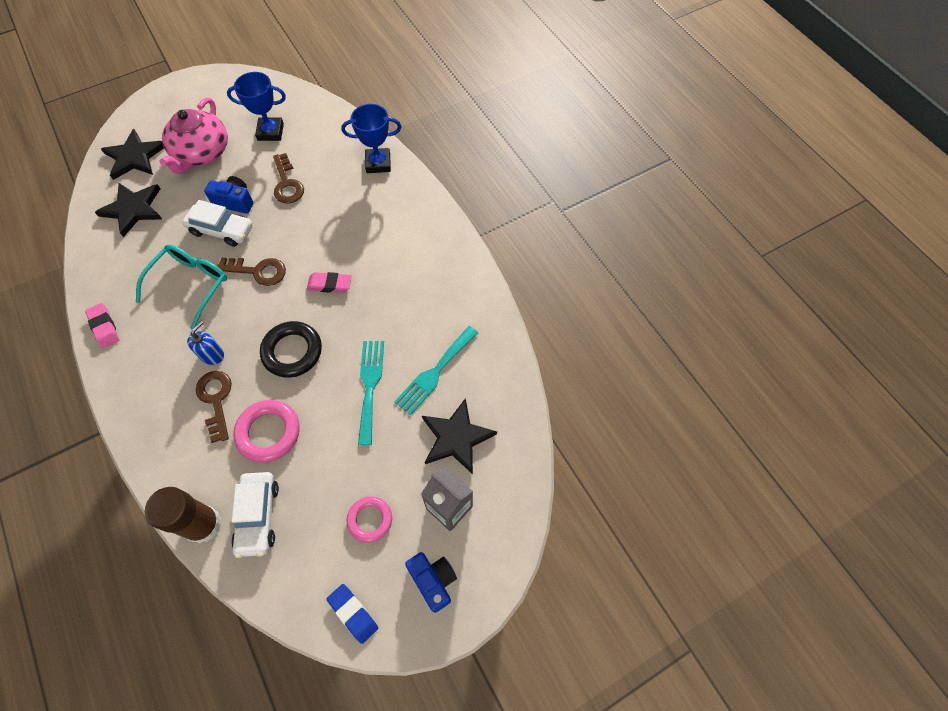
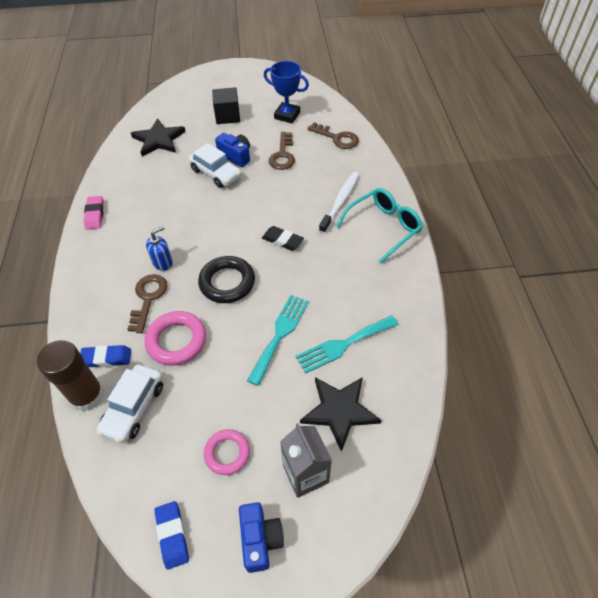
camera: 25 degrees right, 10 degrees down
black star [101,129,164,180] -> none
turquoise glasses [136,244,227,329] -> turquoise glasses moved to [336,188,423,264]
pink teapot [160,98,228,174] -> black cube [212,87,240,124]
brown key [217,258,286,286] -> brown key moved to [307,122,359,149]
pink eraser [307,272,352,293] -> black eraser [262,226,304,251]
blue trophy [342,104,401,173] -> none
none -> blue eraser [80,345,131,367]
none -> white toothbrush [319,172,359,233]

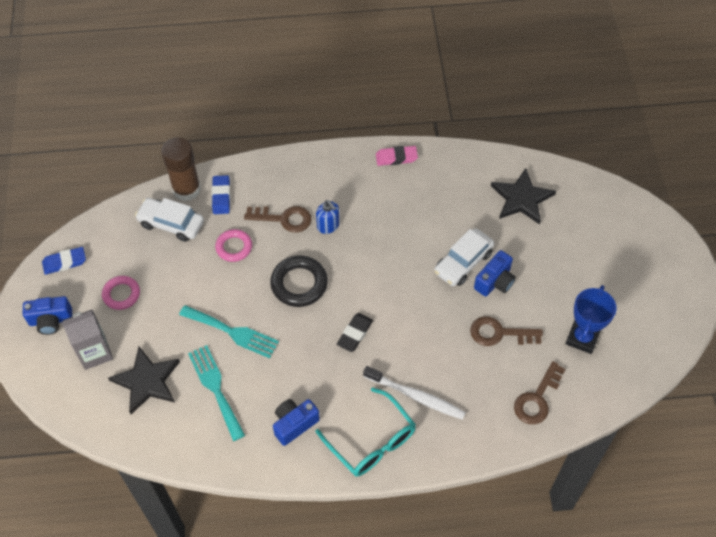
camera: 90 degrees right, 5 degrees up
pink ring [145,311,206,365] -> pink ring [215,229,252,262], size x0.66
black cube [212,87,240,124] -> none
none -> blue camera [273,399,320,446]

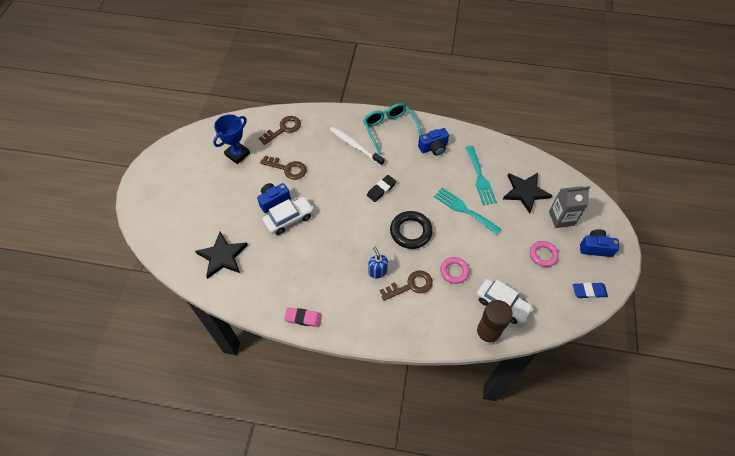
camera: 165 degrees left, 0 degrees up
blue eraser [212,175,230,214] -> none
brown key [244,206,311,233] -> brown key turned 135 degrees clockwise [380,270,433,301]

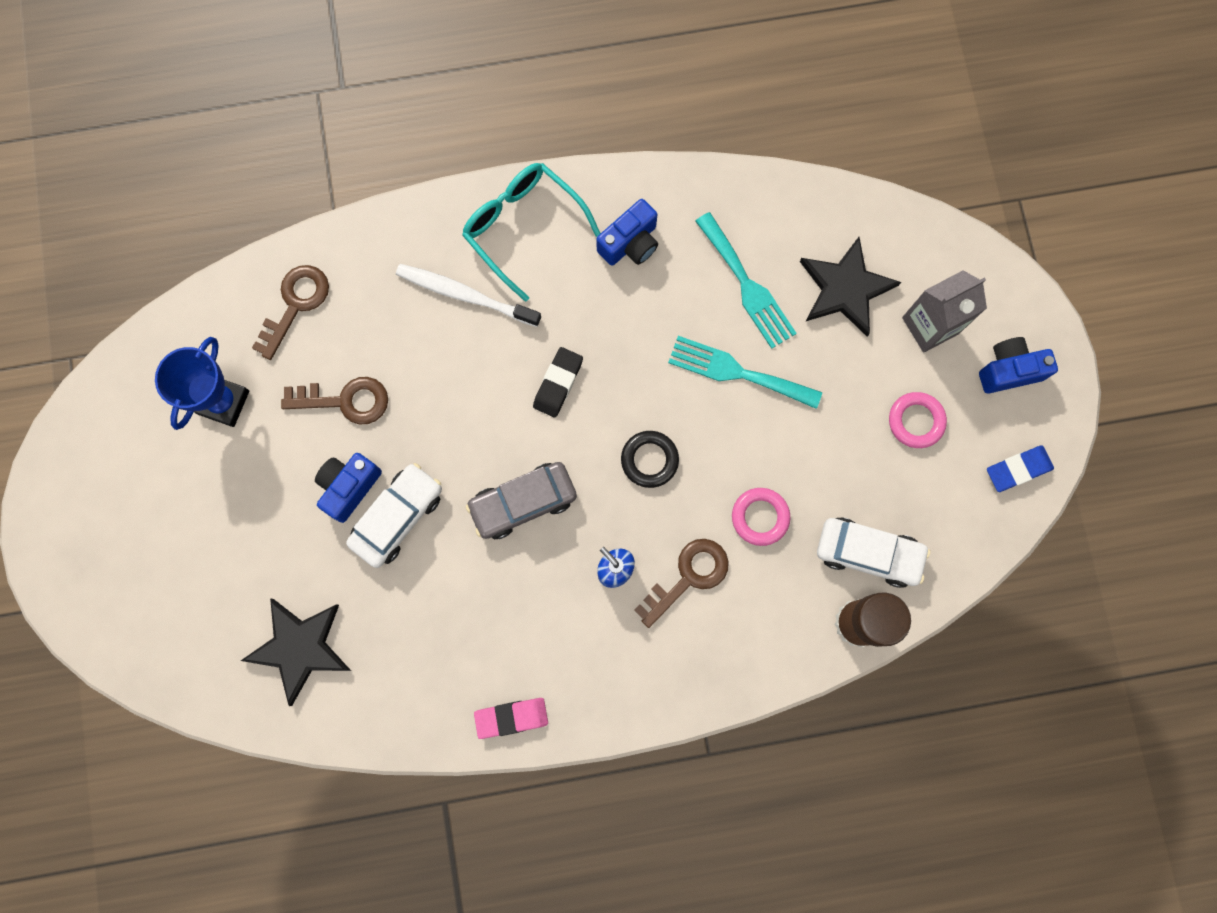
camera: 20 degrees left, 20 degrees up
black ring [390,211,433,249] -> black ring [621,431,679,488], size x0.66
none -> grey car [466,462,577,539]

